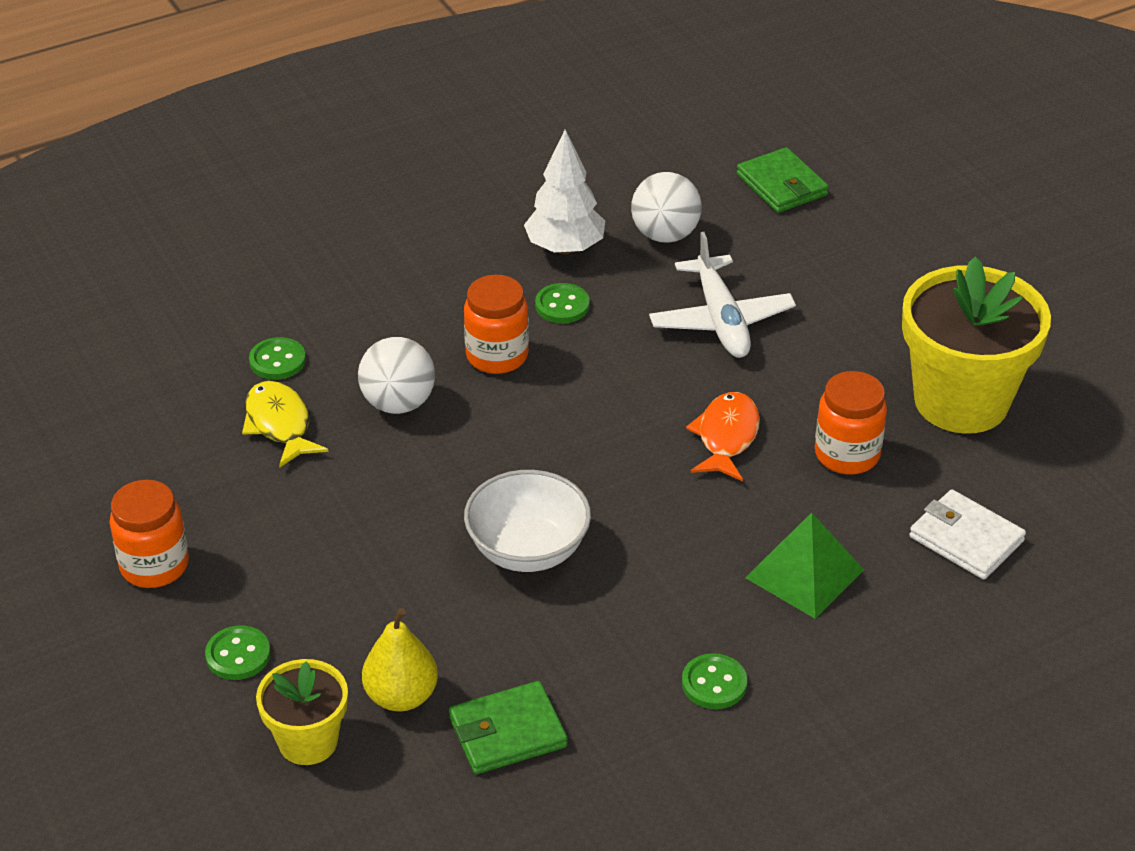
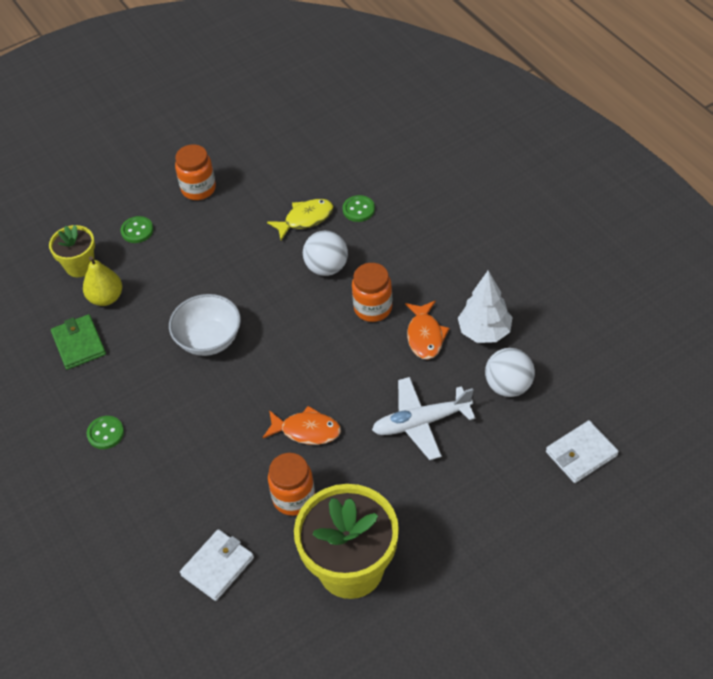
camera: 90 degrees right, 10 degrees up
green button [535,283,590,323] -> orange fish [405,300,450,360]
green wallet [737,147,829,213] -> white wallet [546,420,619,483]
green pyramid [745,512,864,619] -> none

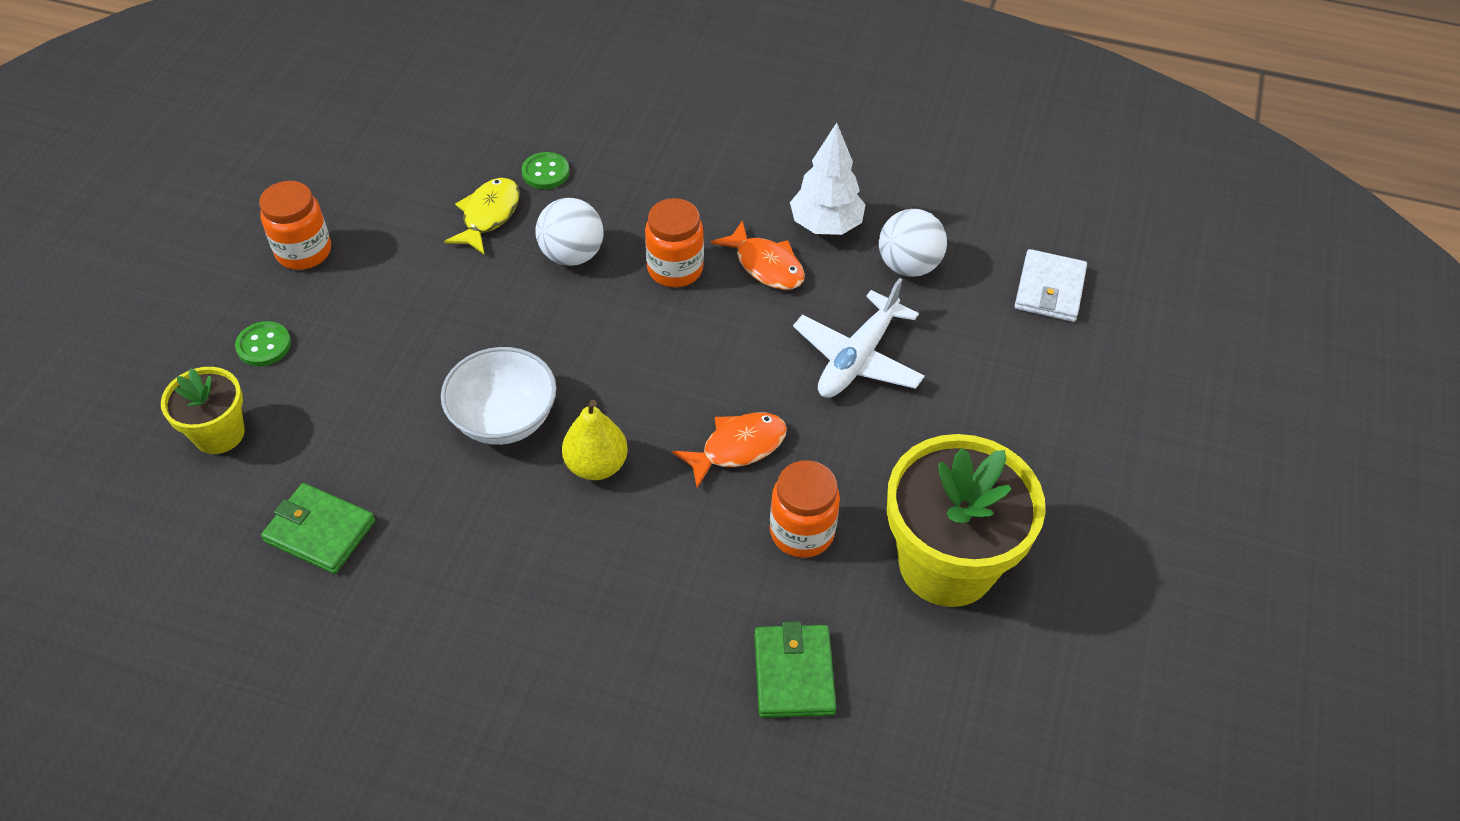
camera: 45 degrees left, 0 degrees up
yellow pear [83,256,122,306] -> yellow pear moved to [562,400,628,480]
green button [87,416,124,449] -> none
white wallet [180,529,254,601] -> green wallet [754,621,836,718]

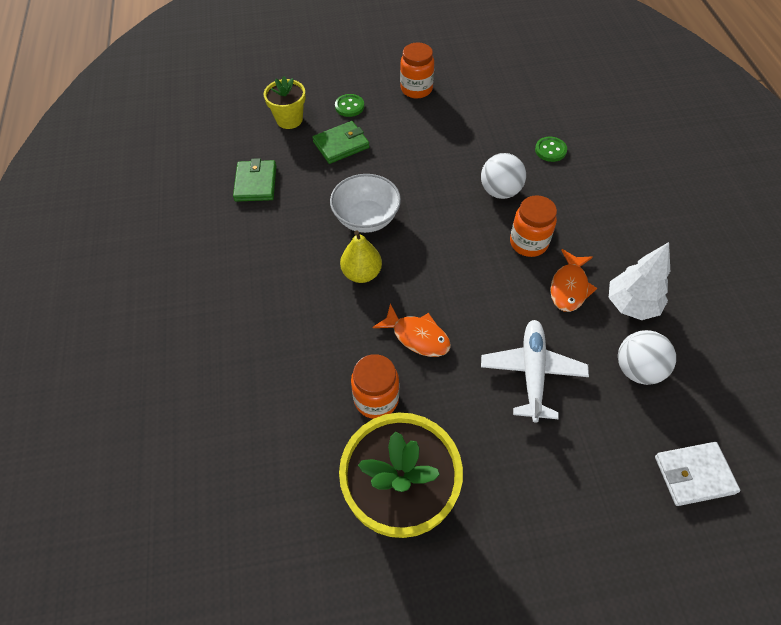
camera: 65 degrees right, 5 degrees up
yellow fish [444,178,520,255] -> none
green wallet [754,621,836,718] -> green wallet moved to [312,121,370,164]
white plane [793,278,925,398] -> white plane turned 90 degrees clockwise [481,320,589,423]

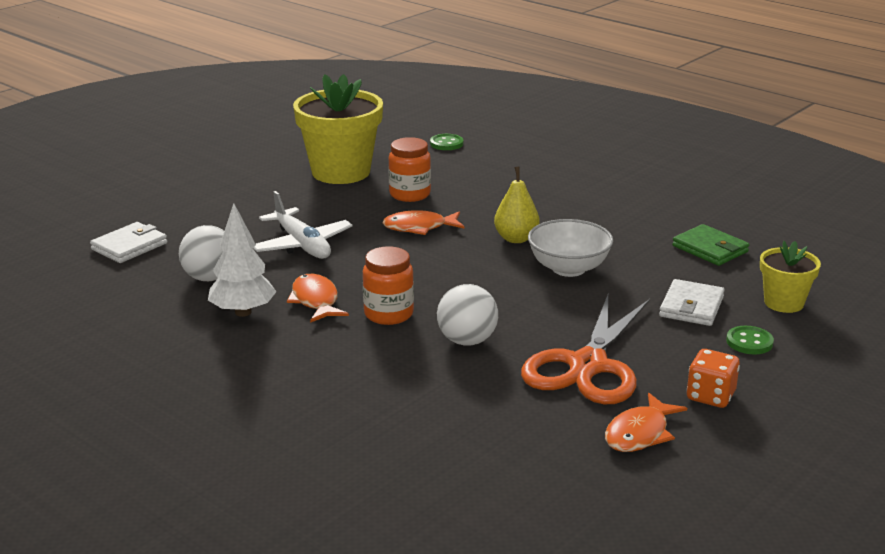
camera: 140 degrees right, 30 degrees down
green wallet [312,121,370,164] -> white wallet [659,279,725,326]
orange jar [400,42,434,98] -> orange dice [687,349,740,408]
green button [535,137,567,162] -> green button moved to [430,134,463,150]
none -> orange scissors [521,295,650,404]
none -> orange fish [605,393,687,452]

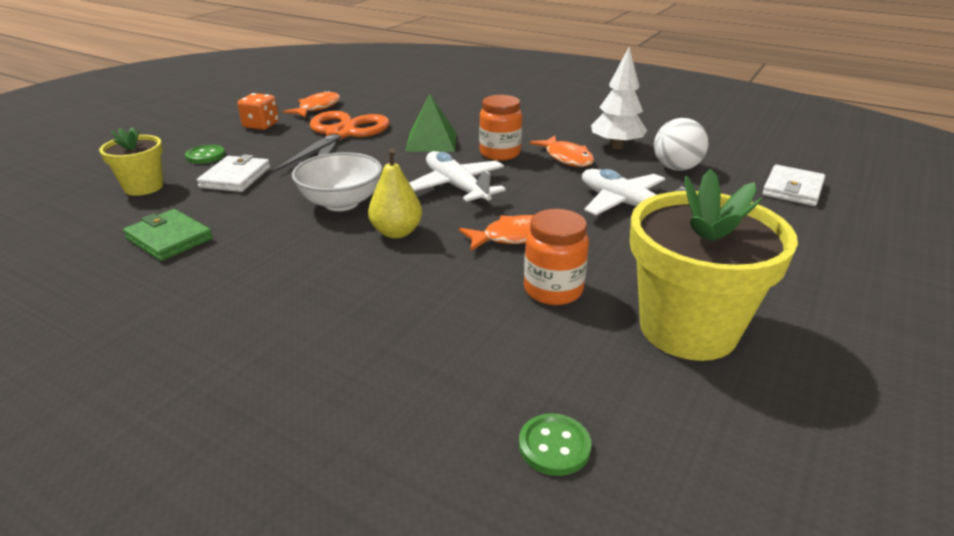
camera: 170 degrees right, 5 degrees up
white ball [437,284,498,346] -> green pyramid [405,93,456,152]
none -> white plane [409,151,506,205]

